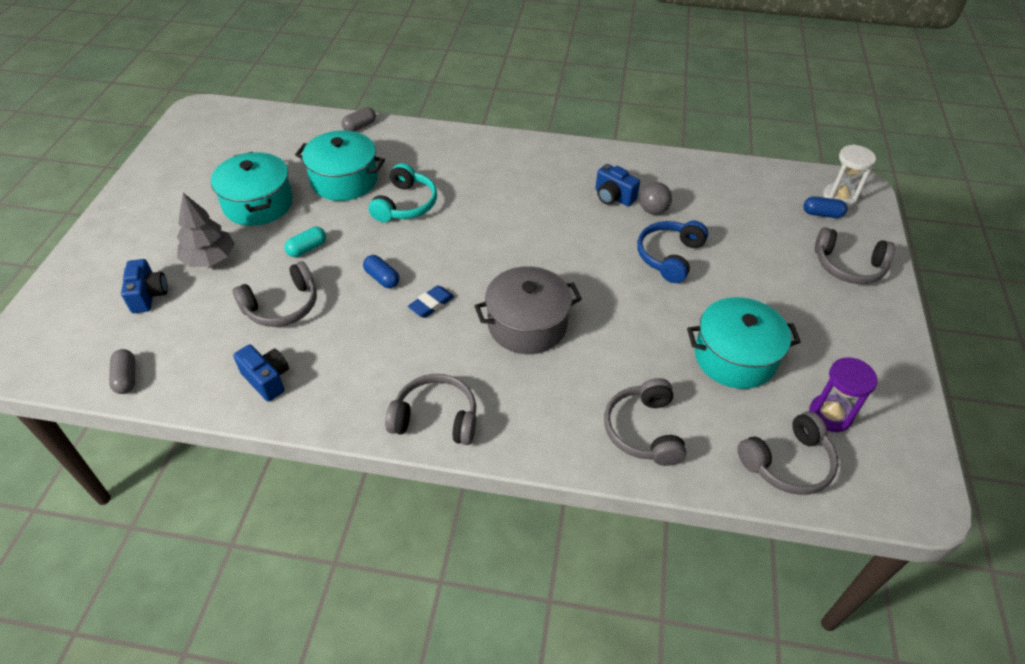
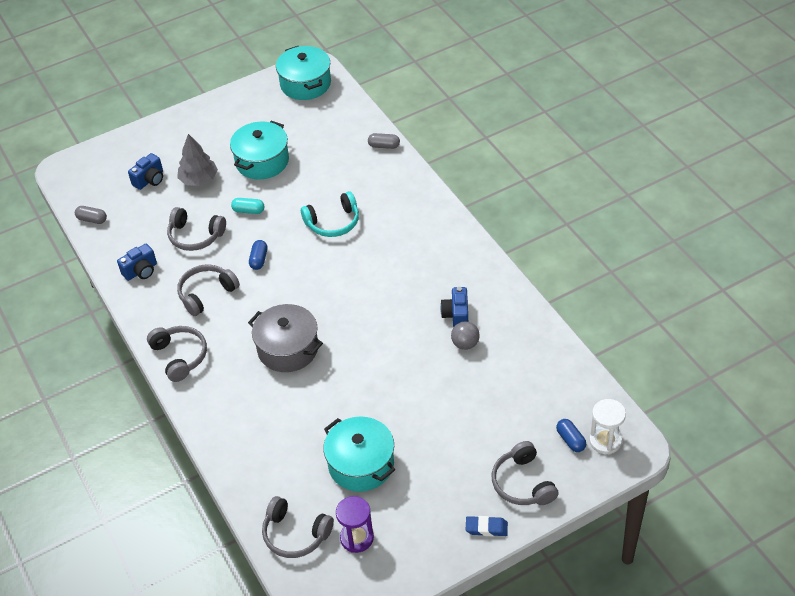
camera: 55 degrees right, 0 degrees up
grey capsule [109,349,135,394] -> grey capsule turned 75 degrees clockwise [75,206,107,224]
blue camera [233,344,289,402] -> blue camera turned 45 degrees clockwise [117,244,157,281]
turquoise pot [295,130,385,201] -> turquoise pot moved to [276,46,331,100]
blue eraser [408,285,455,318] -> blue eraser moved to [466,516,508,536]
grey headphones [604,378,687,466] -> grey headphones moved to [177,264,240,316]
blue headphones [637,221,708,283] -> none

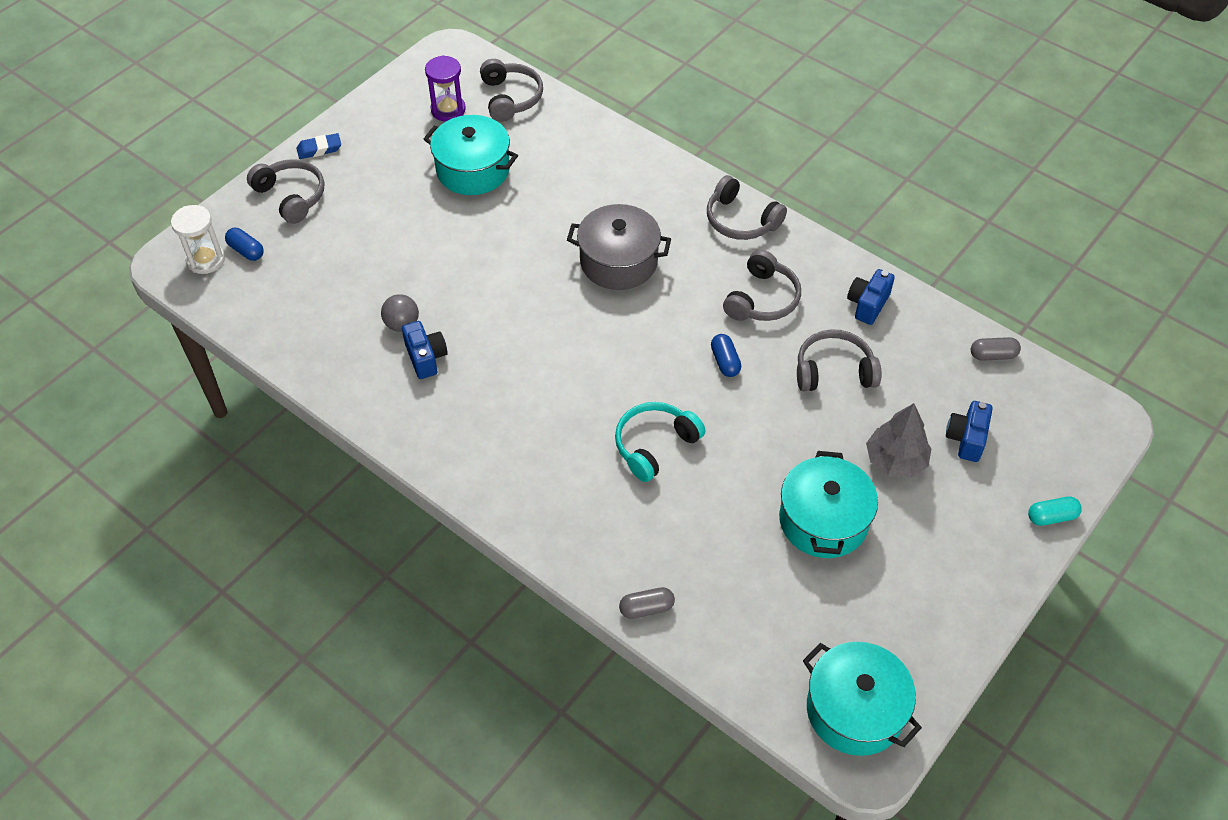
camera: 155 degrees right, 5 degrees up
turquoise capsule [231,198,265,214] -> turquoise capsule moved to [1028,496,1082,526]
grey headphones [262,496,334,558] -> grey headphones turned 75 degrees clockwise [480,59,543,122]

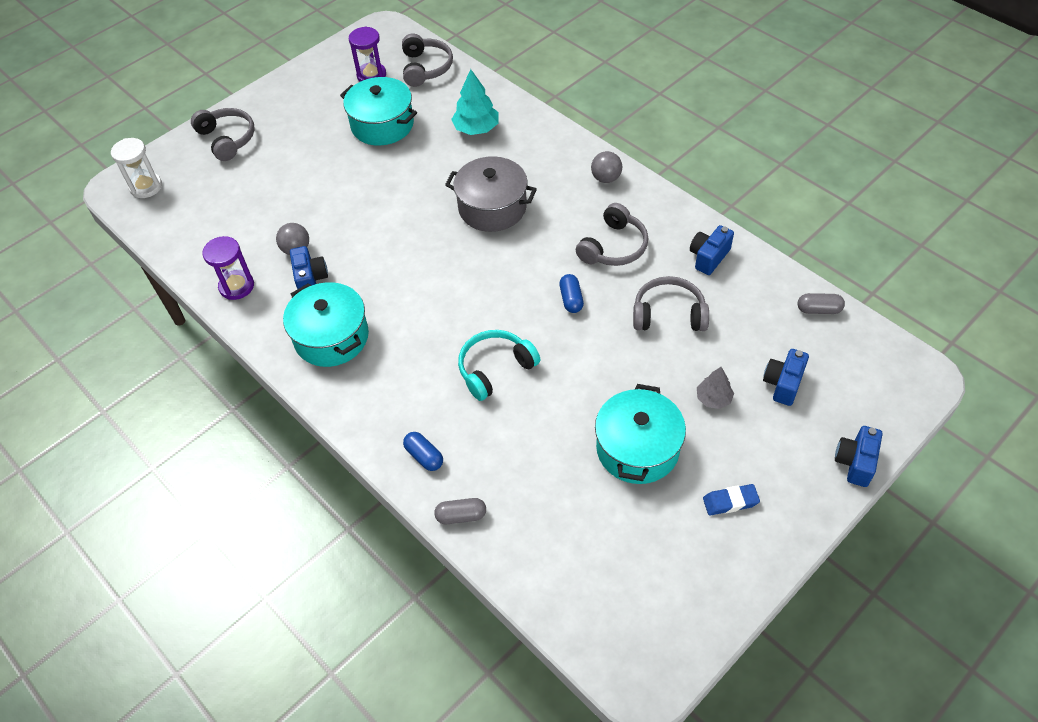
camera: 10 degrees right, 0 degrees up
blue capsule [225,228,264,261] -> blue capsule moved to [403,432,443,471]
blue eraser [297,133,341,159] -> blue eraser moved to [703,484,760,515]
grey headphones [707,175,787,240] -> grey ball [591,151,622,183]
turquoise pot [803,642,922,756] -> turquoise pot moved to [283,282,369,367]
grey tree [866,403,932,478] -> grey tree [697,367,734,409], size x0.62
turquoise capsule [1028,496,1082,526] -> blue camera [835,426,882,487]
none -> purple hourglass [202,236,254,300]
none -> turquoise tree [451,69,499,135]

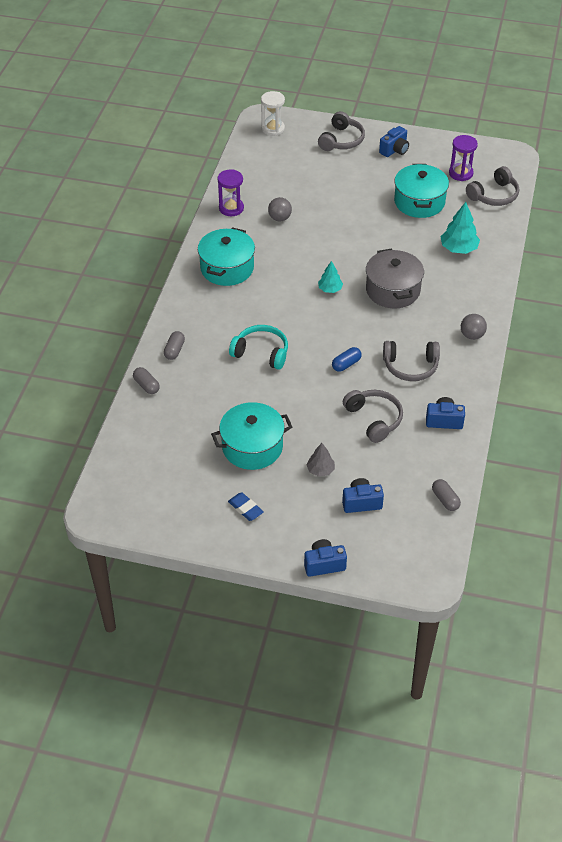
camera: 55 degrees right, 5 degrees down
blue camera [290,246,328,289] -> blue camera moved to [379,126,409,157]
blue capsule [403,432,443,471] -> grey capsule [164,331,185,360]
none -> turquoise tree [318,261,343,293]

